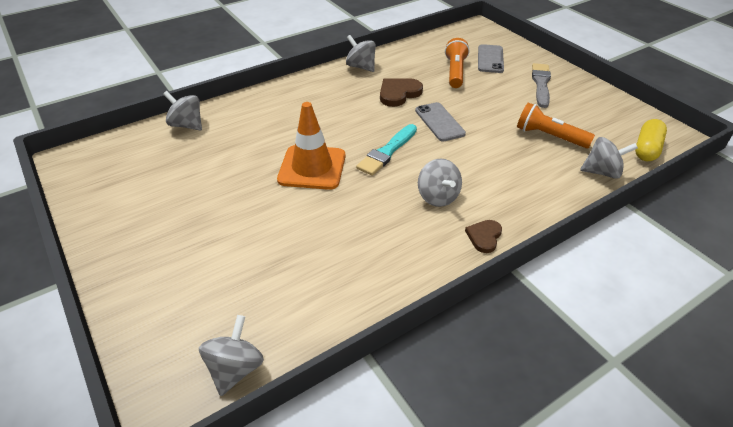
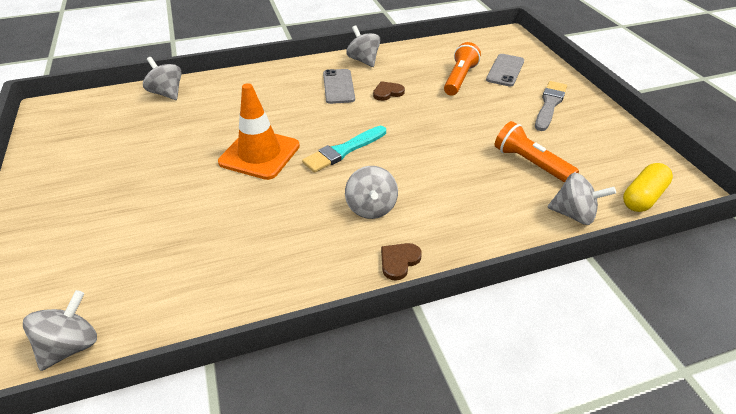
camera: 15 degrees right, 0 degrees up
brown heart [380,78,423,107] -> brown heart [373,81,405,101], size x0.63
grey phone [415,102,466,142] -> grey phone moved to [323,69,355,104]

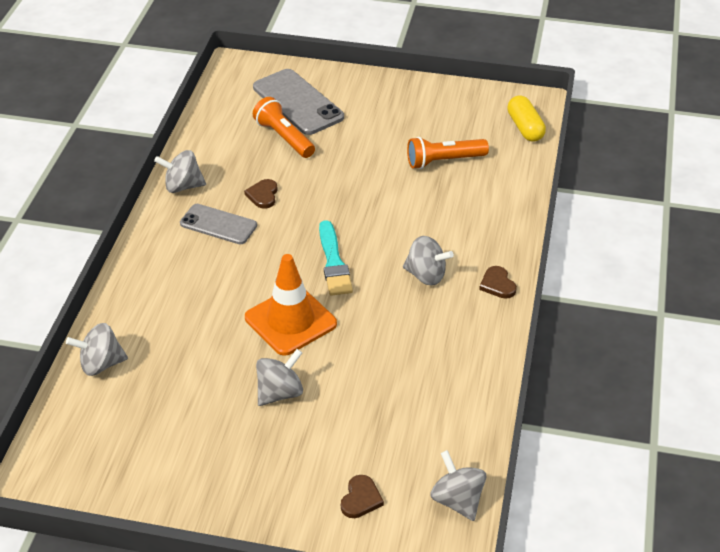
camera: 60 degrees left, 0 degrees up
grey phone [486,54,524,86] -> grey phone [253,69,344,135], size x1.55
grey brush [535,81,567,131] -> none
grey spinning top [547,173,616,225] -> grey spinning top moved to [256,349,303,406]
none -> brown heart [341,475,384,518]

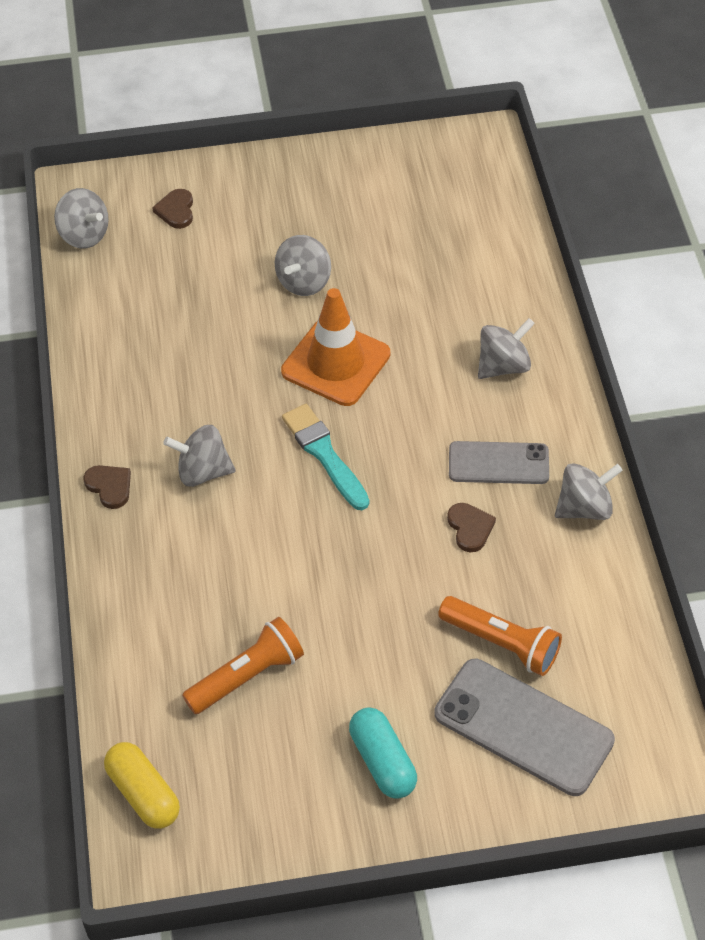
camera: 160 degrees right, 10 degrees up
grey spinning top [66,323,128,376] -> grey spinning top moved to [478,318,535,379]
none -> turquoise capsule [349,707,417,799]

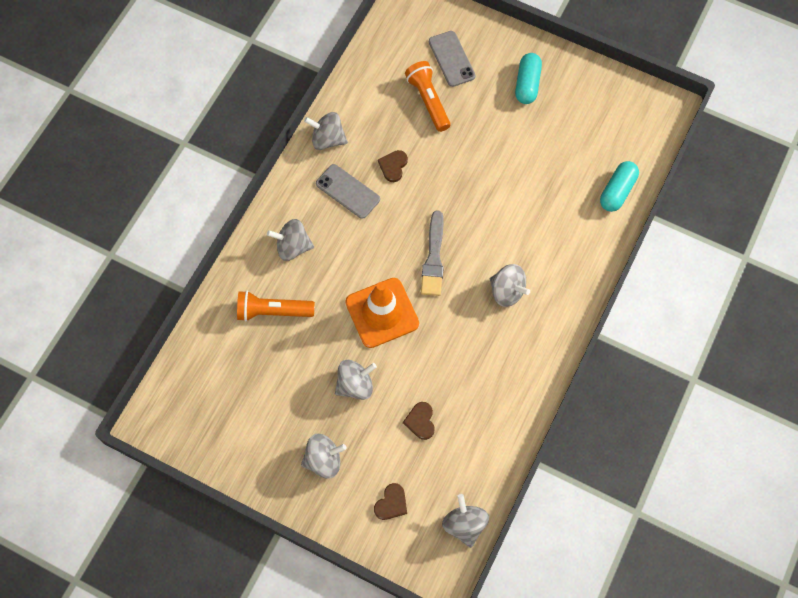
camera: 145 degrees left, 15 degrees up
brown heart [84,465,131,509] -> brown heart moved to [403,402,435,440]
yellow capsule [104,742,180,829] -> none
orange flashlight [182,617,304,714] -> orange flashlight moved to [237,291,315,321]
turquoise brush [282,404,369,510] -> grey brush [421,210,444,296]
grey phone [434,659,615,796] -> grey phone [429,31,476,87], size x0.64
none -> grey spinning top [301,434,346,479]
none -> turquoise capsule [600,161,639,212]

